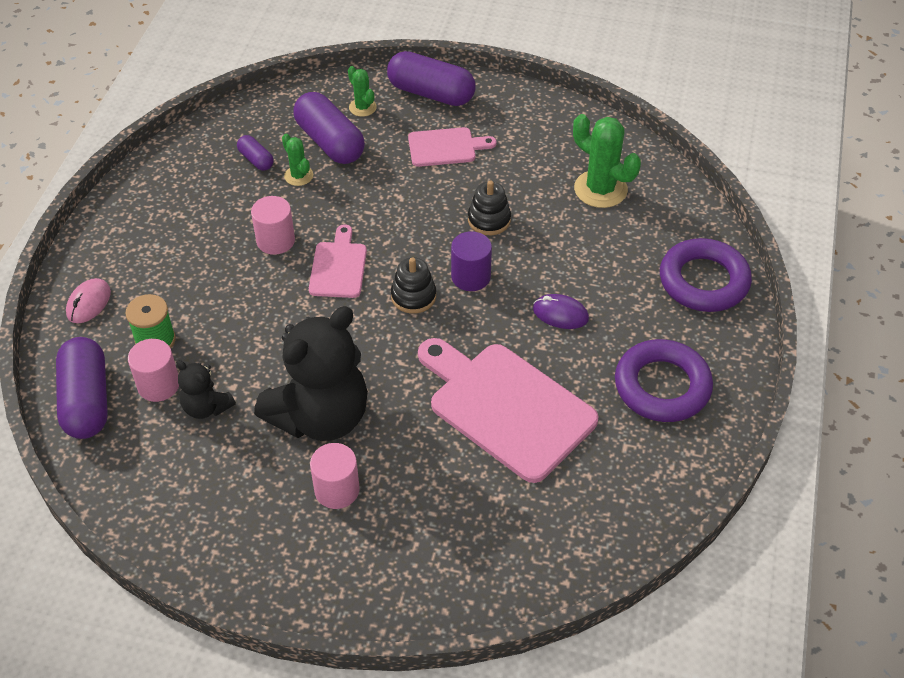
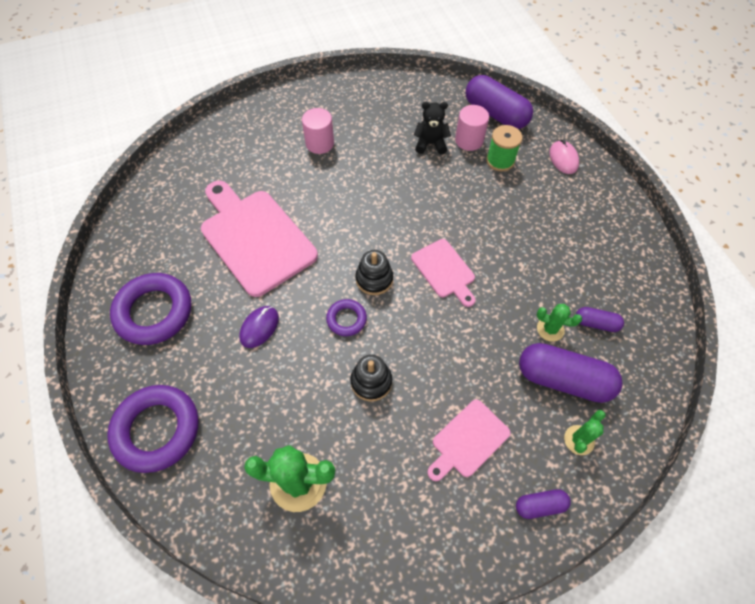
camera: 145 degrees right, 10 degrees up
pink cylinder [251,196,295,255] -> none
black teddy bear [254,306,368,441] -> none
green cactus [348,66,377,117] -> green cactus turned 75 degrees counterclockwise [564,410,606,455]
purple capsule [387,51,476,106] -> purple capsule [516,489,571,519], size x0.50
pink cutting board [418,338,598,483] -> pink cutting board turned 135 degrees counterclockwise [201,181,318,297]
purple cylinder [451,231,492,291] -> purple ring [326,299,367,336]
purple mouse [533,294,589,329] -> purple mouse turned 45 degrees counterclockwise [239,306,279,348]

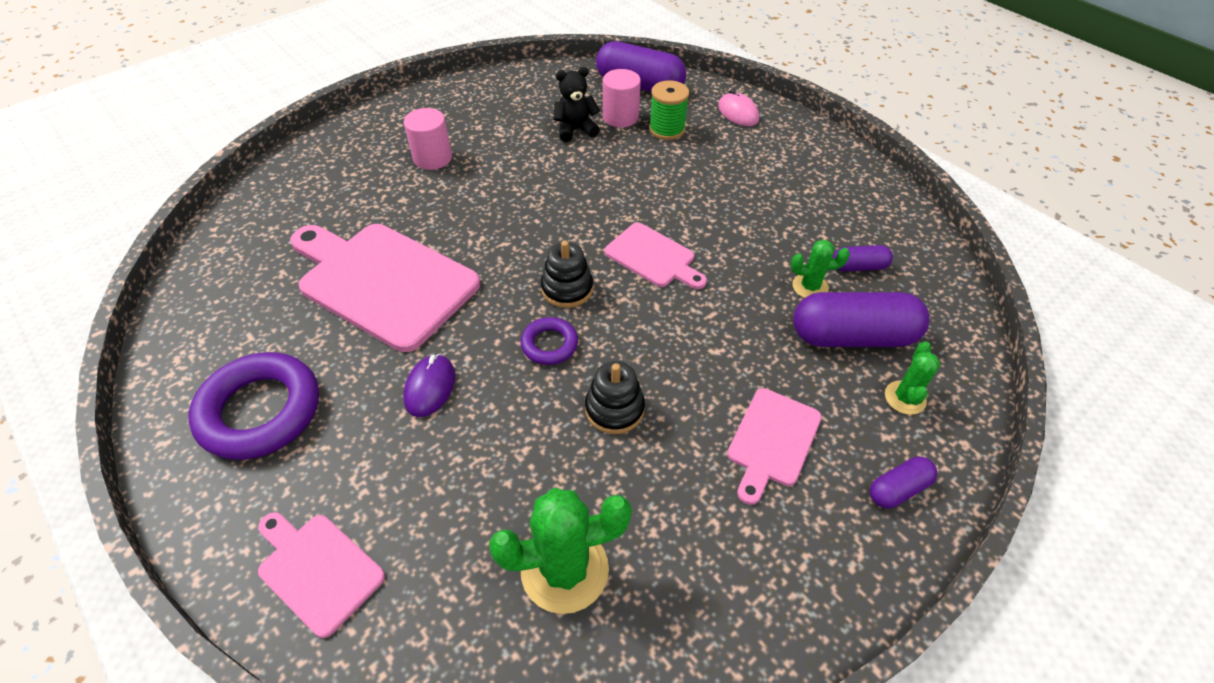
camera: 20 degrees left, 10 degrees down
purple ring [107,385,199,473] -> pink cutting board [258,512,385,638]

